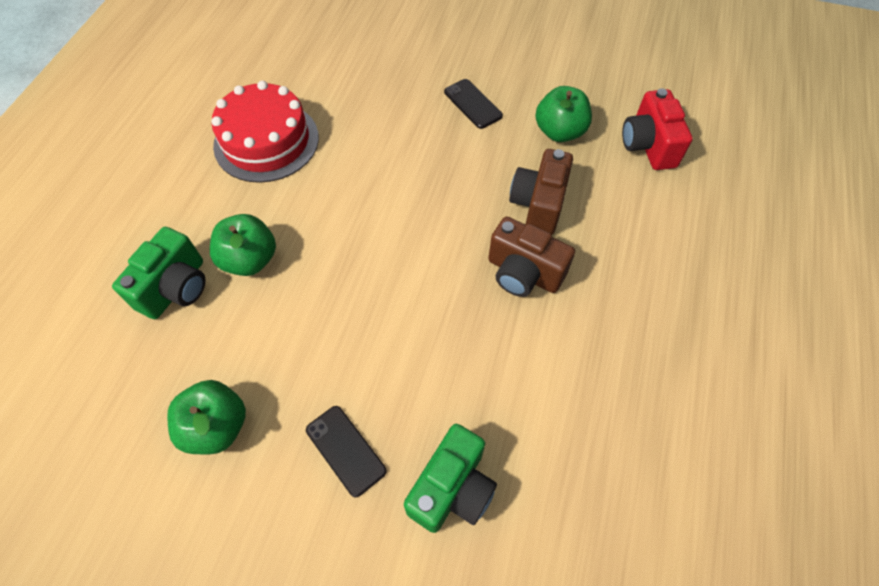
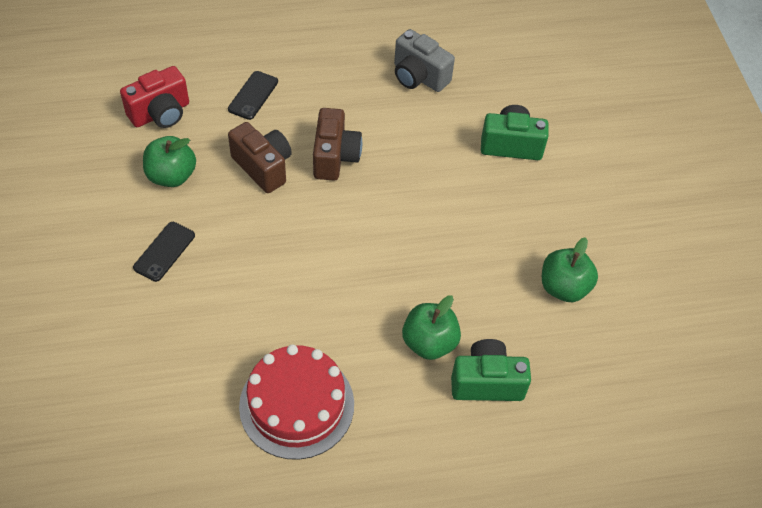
camera: 120 degrees left, 5 degrees down
black phone [306,406,387,497] -> black phone moved to [228,71,278,120]
brown camera [509,149,573,235] -> brown camera turned 120 degrees counterclockwise [228,122,292,193]
none -> grey camera [394,29,455,92]

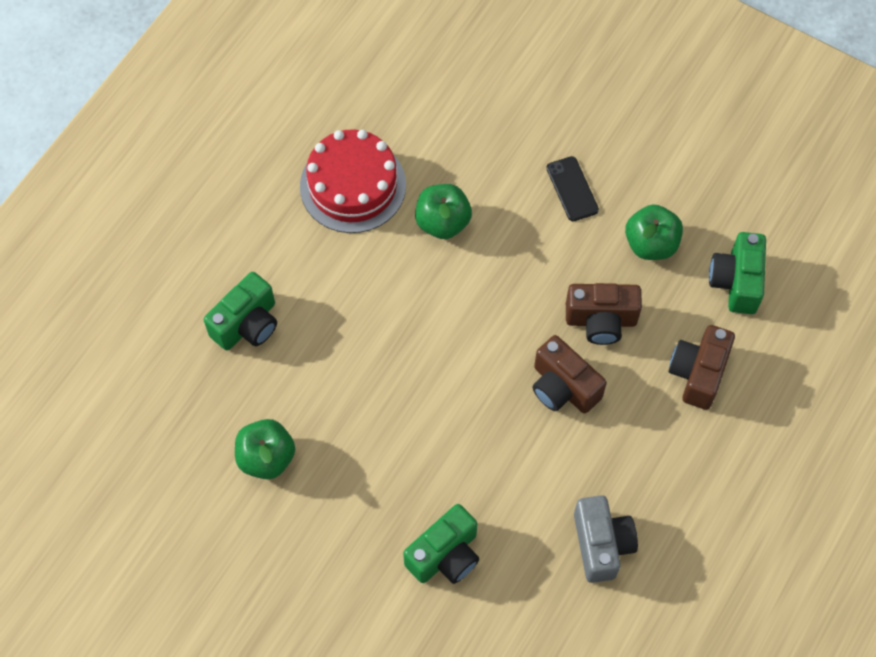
camera: 135 degrees right, 10 degrees up
red camera [120,66,189,128] -> green camera [709,232,766,314]
black phone [228,71,278,120] -> brown camera [669,325,735,410]
grey camera [394,29,455,92] -> grey camera turned 90 degrees clockwise [574,495,638,583]
green apple [402,295,461,360] -> green apple moved to [415,184,472,239]

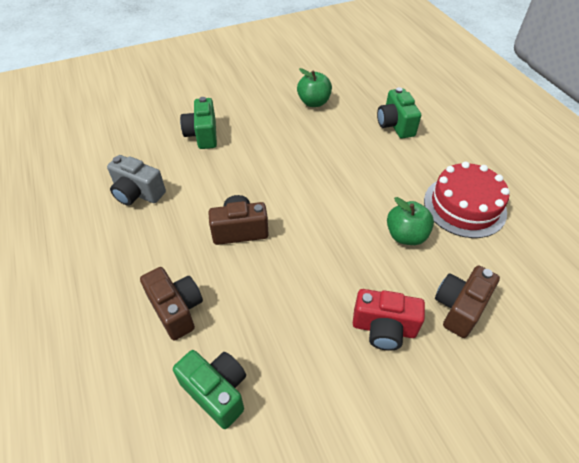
camera: 125 degrees right, 15 degrees down
black phone [546,156,599,221] -> red camera [353,289,425,351]
brown camera [566,283,642,345] -> brown camera moved to [435,266,500,338]
green apple [625,204,683,260] -> none

